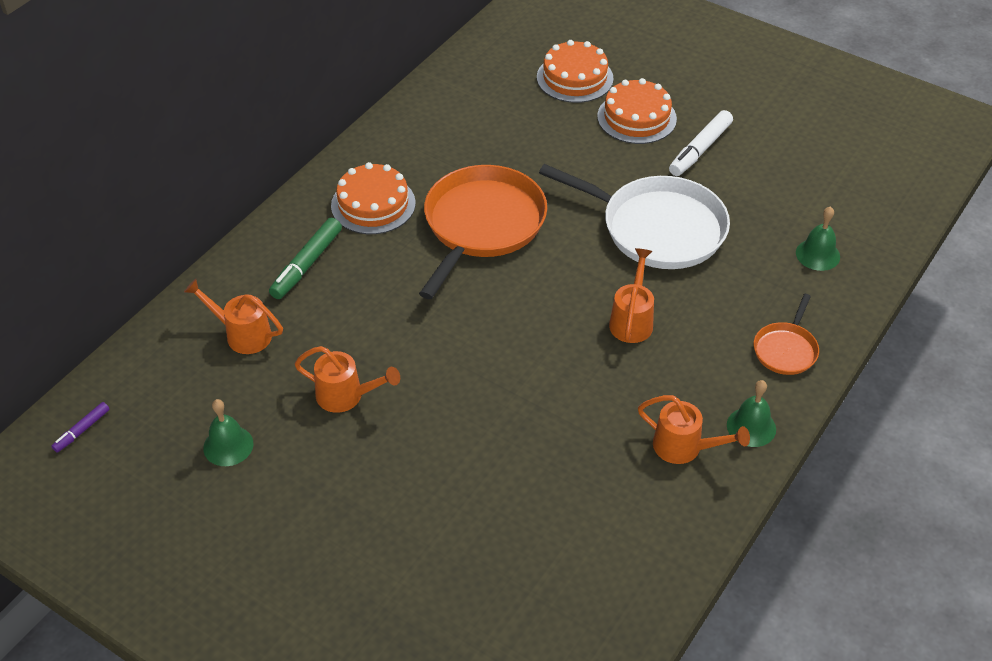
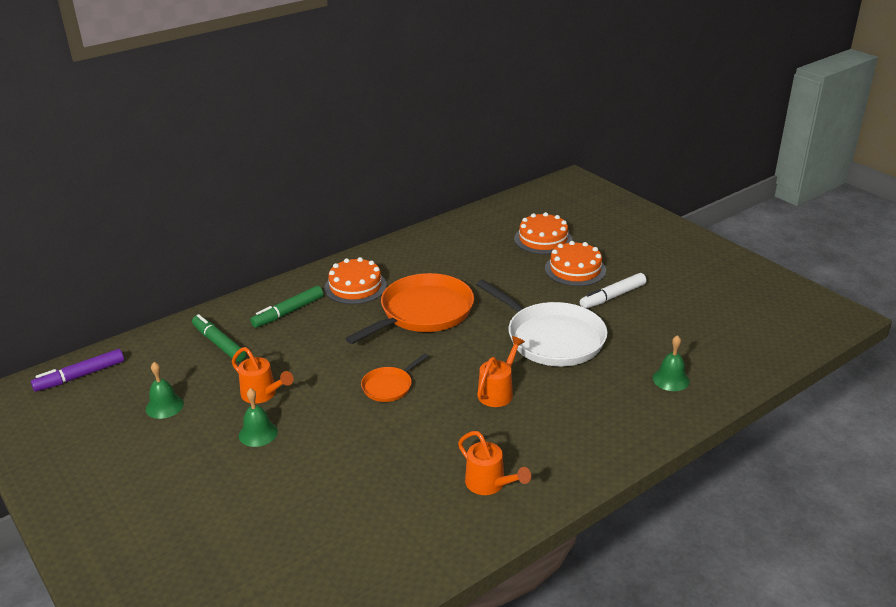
camera: 20 degrees right, 15 degrees down
purple marker [51,402,110,453] -> purple marker [31,349,124,392], size x1.81
orange watering can [184,279,283,354] -> green marker [192,314,246,362]
green bell [727,380,776,447] -> green bell moved to [239,388,278,447]
orange pan [754,294,819,375] -> orange pan moved to [361,353,428,402]

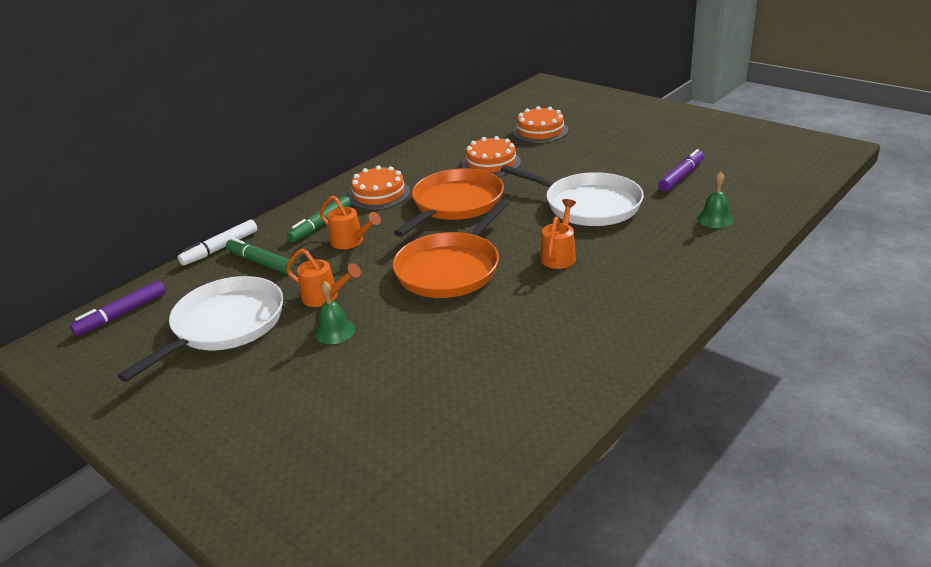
camera: 10 degrees left, 0 degrees up
green bell [146,362,184,419] -> white pan [118,276,283,382]
orange pan [361,353,428,402] -> orange pan [393,199,509,298], size x2.06
orange watering can [458,431,531,495] -> orange watering can moved to [320,195,381,249]
orange cake [545,241,606,286] -> orange cake moved to [462,136,521,176]
white marker [580,273,646,309] -> white marker moved to [178,220,257,266]
none -> purple marker [658,149,704,192]

